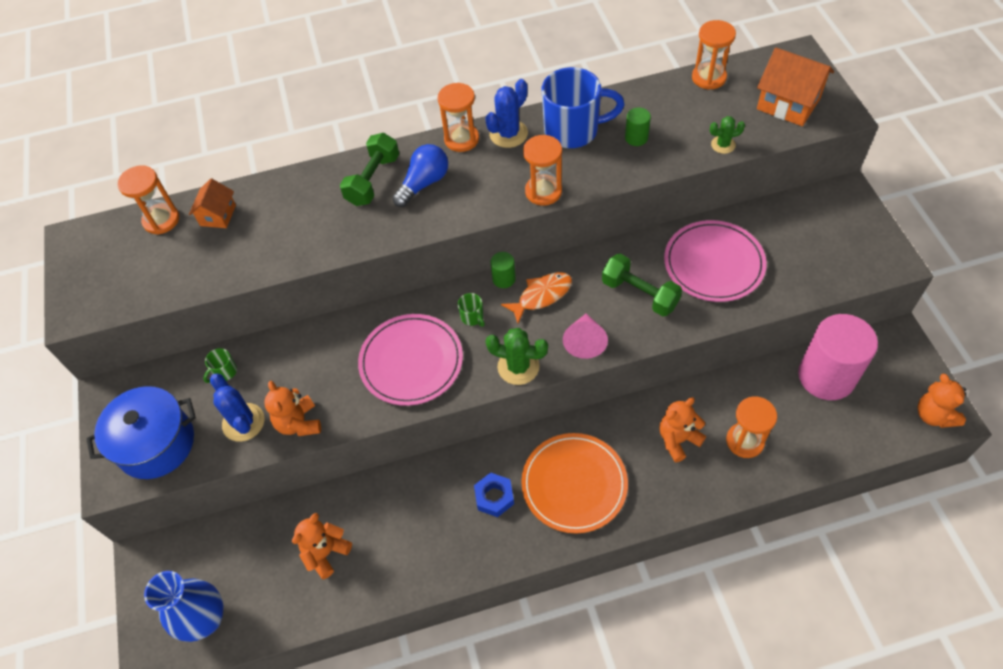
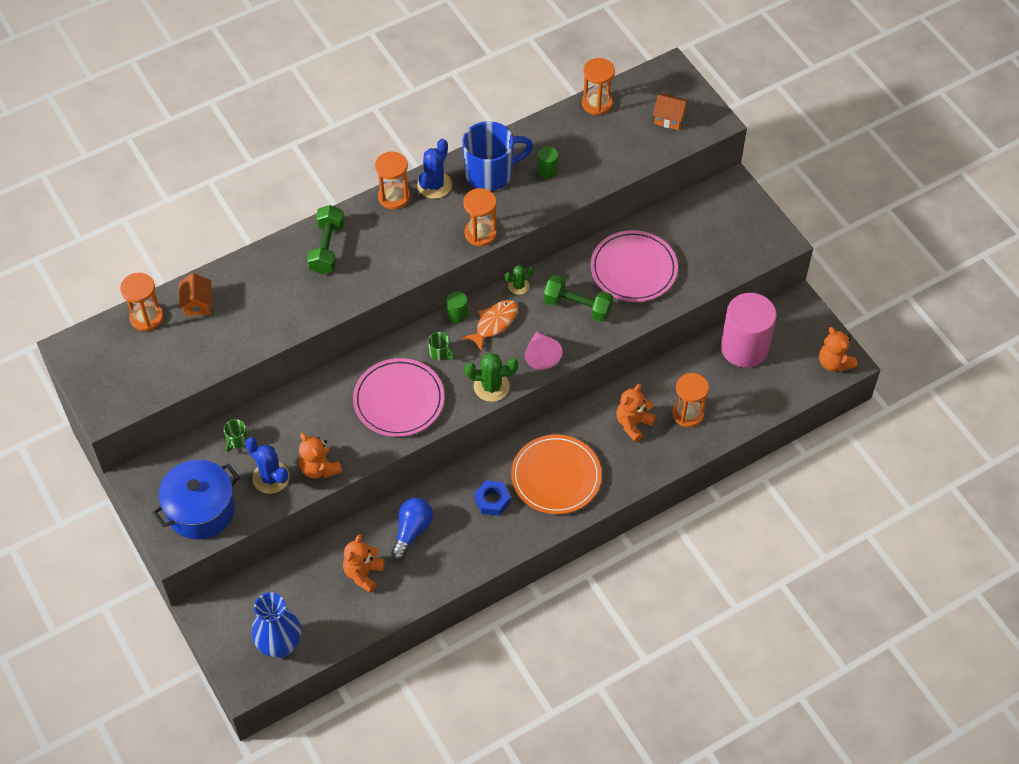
camera: 20 degrees left, 0 degrees up
blue light bulb [392,144,448,207] -> blue light bulb moved to [391,498,433,561]
green cactus [710,116,745,154] -> green cactus moved to [504,265,533,295]
orange house [757,48,834,126] -> orange house [653,93,689,130], size x0.60

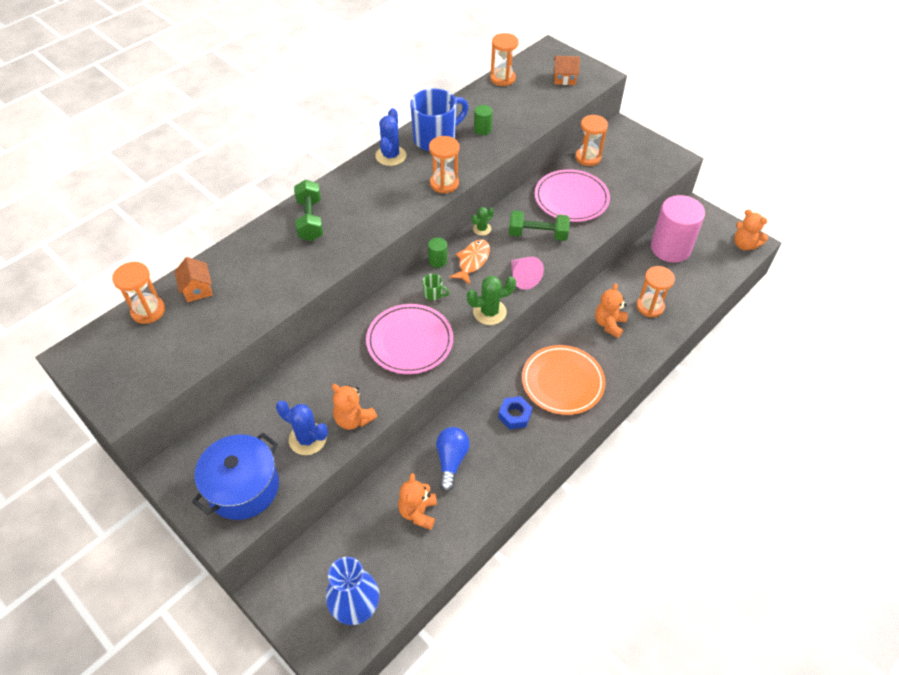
camera: 15 degrees left, 5 degrees down
green mug [224,419,248,452] -> none
orange hourglass [375,151,410,209] -> orange hourglass moved to [575,115,608,166]

